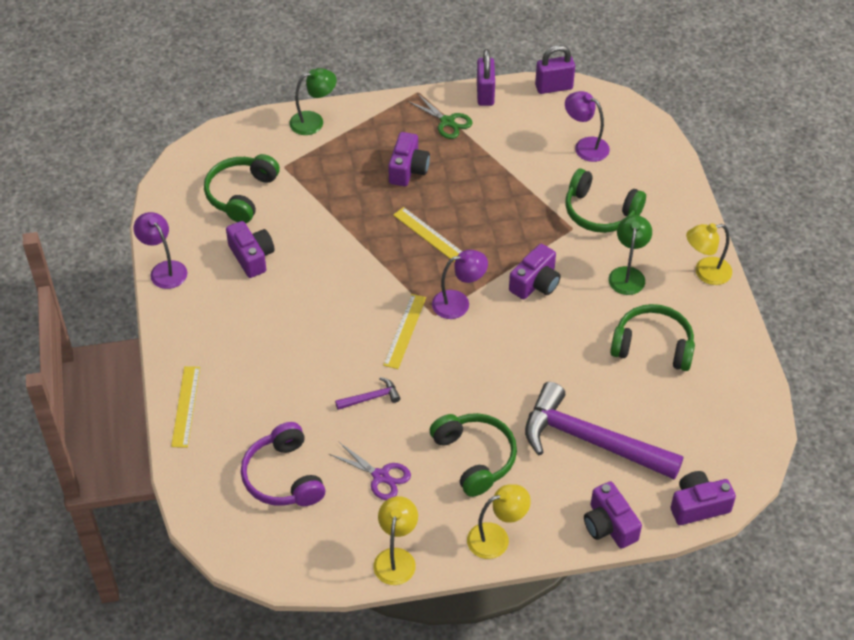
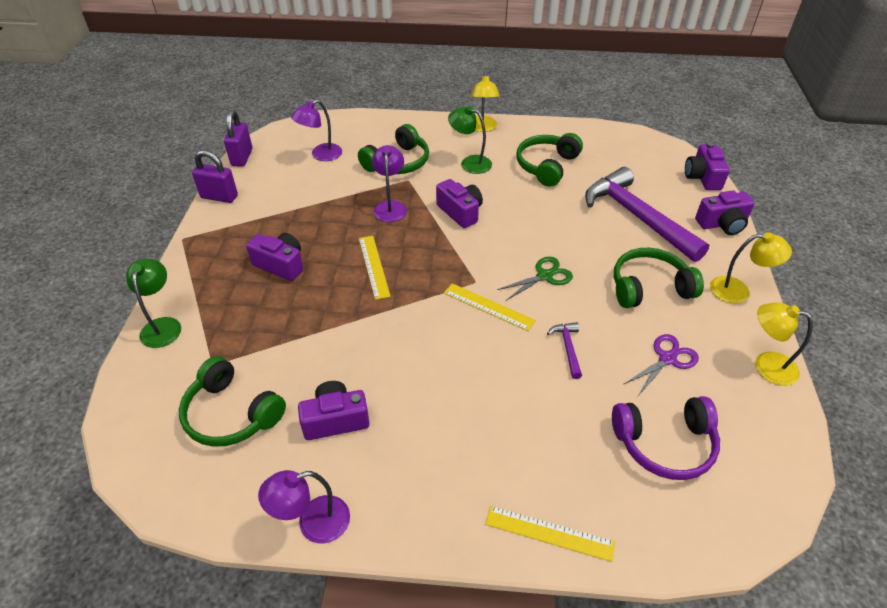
camera: 75 degrees left, 5 degrees down
yellow ruler [393,207,463,262] -> yellow ruler turned 75 degrees counterclockwise [359,236,391,300]
green scissors [407,93,472,139] -> green scissors moved to [497,257,573,300]
purple lamp [432,250,488,319] -> purple lamp moved to [372,145,407,222]
yellow lamp [467,484,531,559] -> yellow lamp turned 105 degrees clockwise [710,232,792,304]
purple hammer [525,382,684,480] -> purple hammer turned 105 degrees clockwise [585,167,709,262]

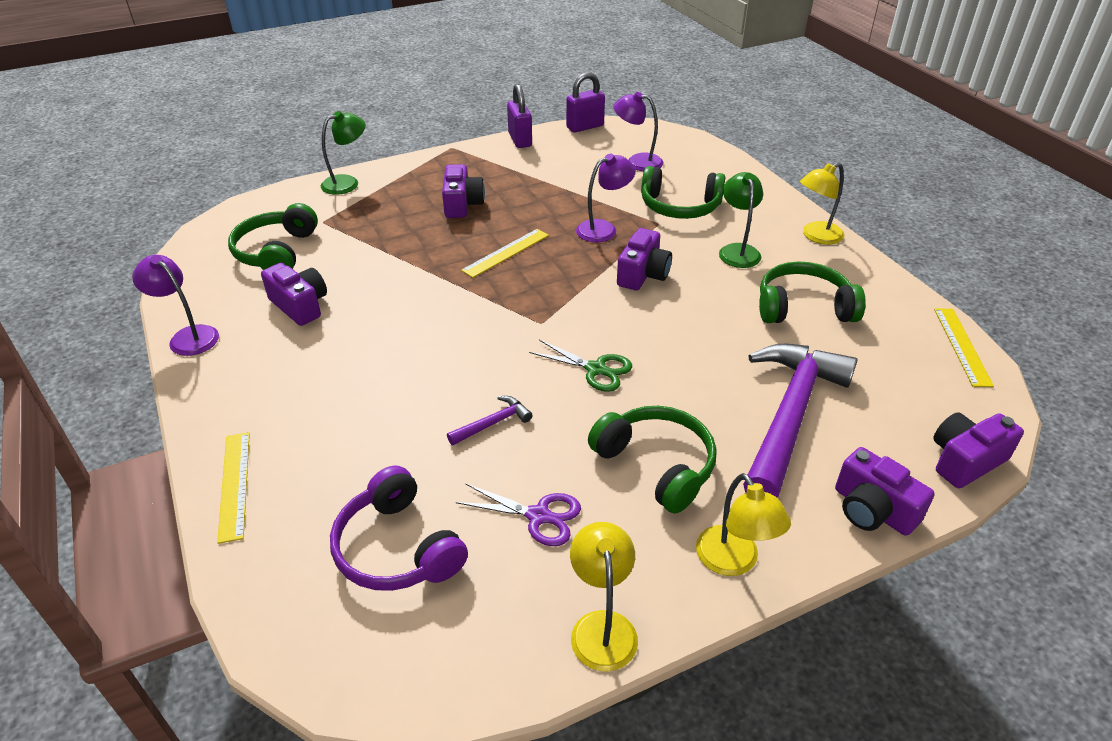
camera: 60 degrees right, 5 degrees down
yellow ruler [444,283,536,331] -> yellow ruler moved to [934,308,994,387]

